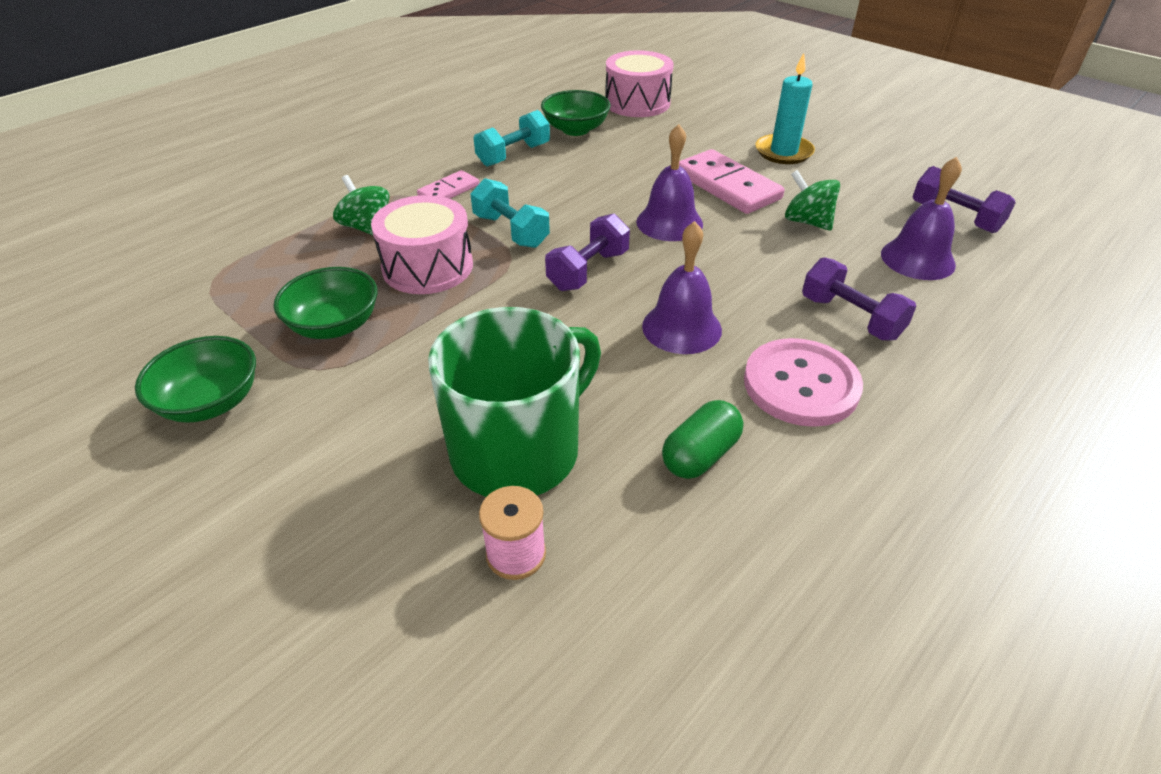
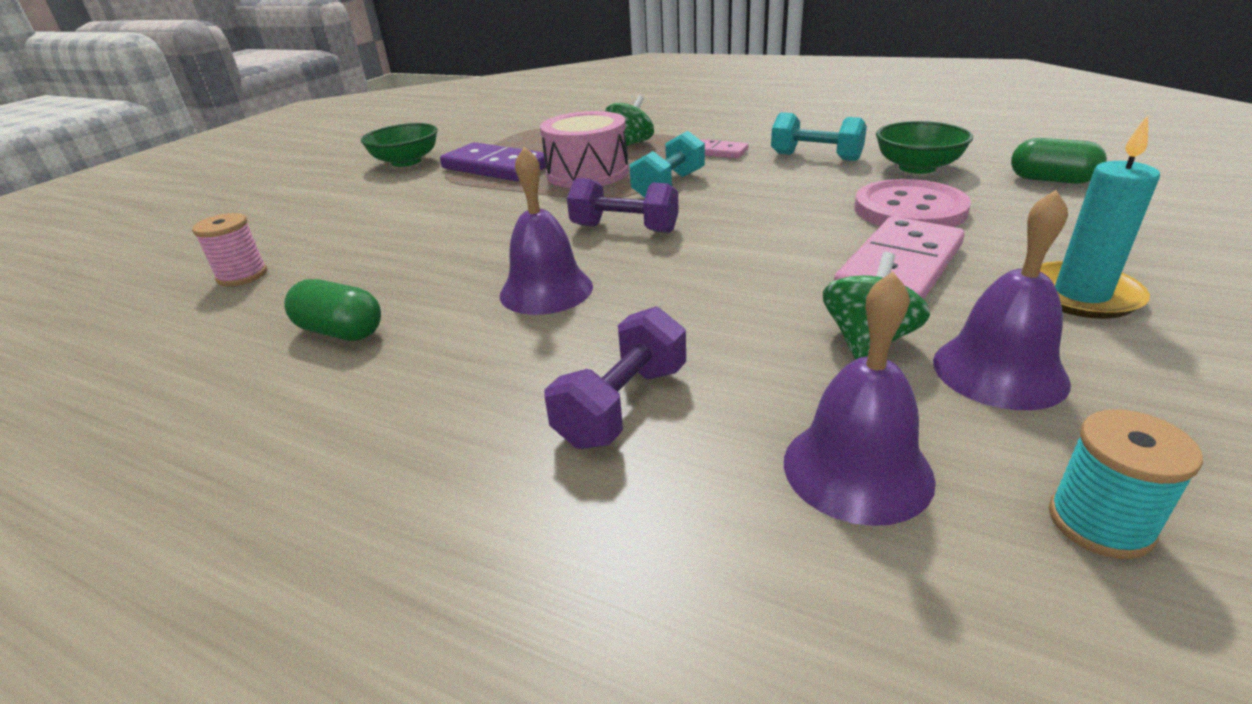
camera: 75 degrees right, 10 degrees down
green bowl [274,267,378,339] -> purple domino [440,142,547,181]
green mug [428,307,601,497] -> none
pink drum [605,50,674,117] -> green capsule [1011,138,1107,184]
purple bell [636,124,703,241] -> purple bell moved to [933,190,1071,410]
pink button [744,338,863,427] -> pink button moved to [854,179,971,227]
purple dumbbell [913,166,1016,233] -> turquoise spool [1049,409,1203,559]

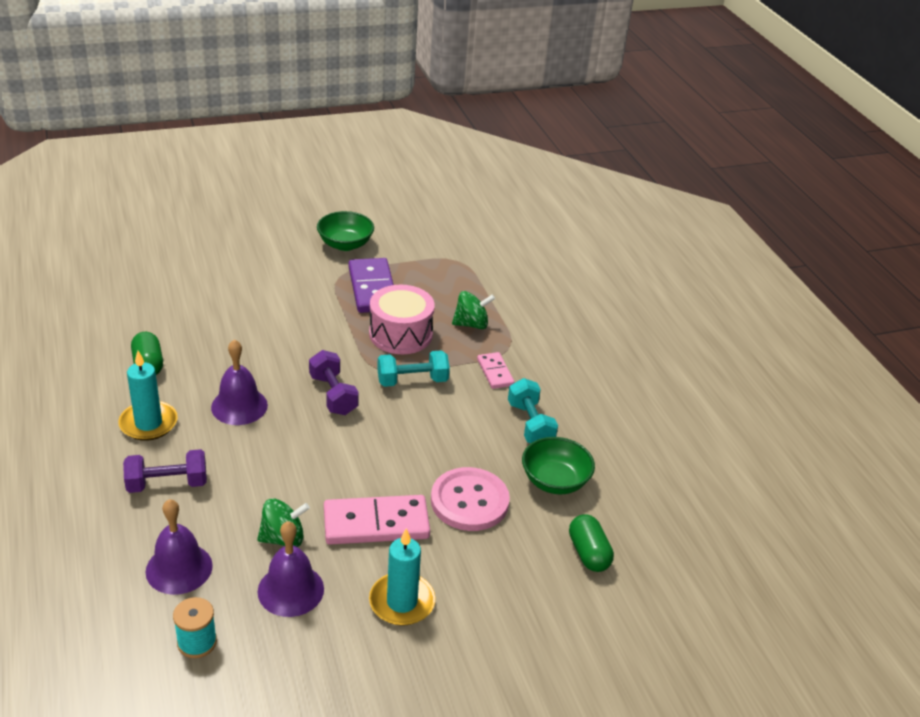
camera: 40 degrees right, 5 degrees up
pink spool [192,213,267,287] -> none
none -> turquoise candle [118,351,178,441]

